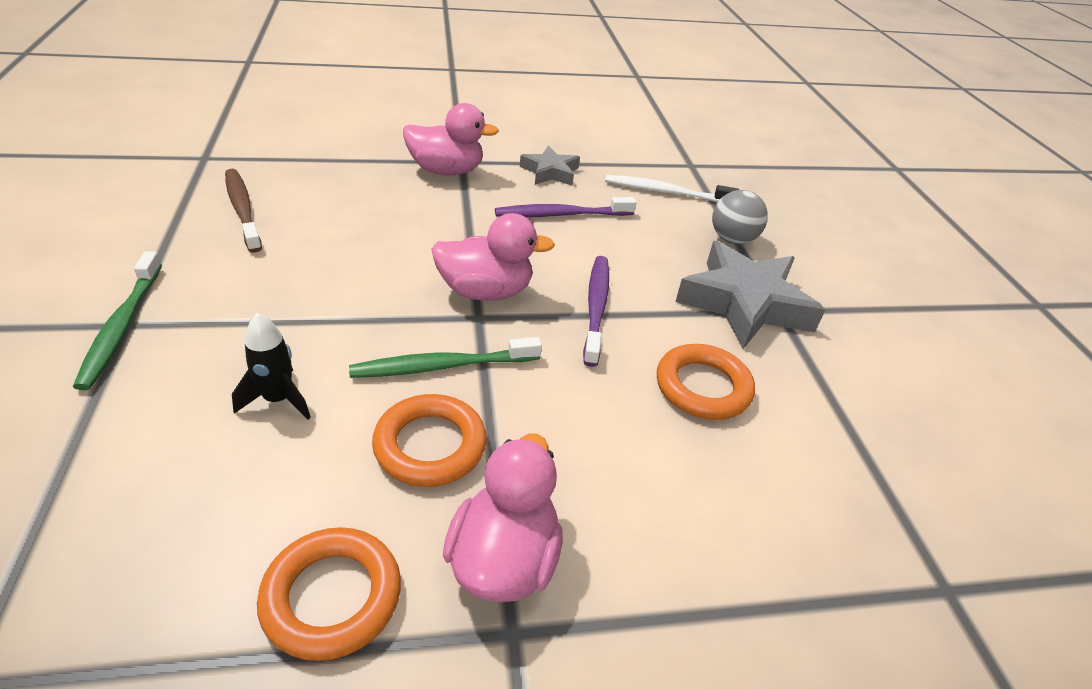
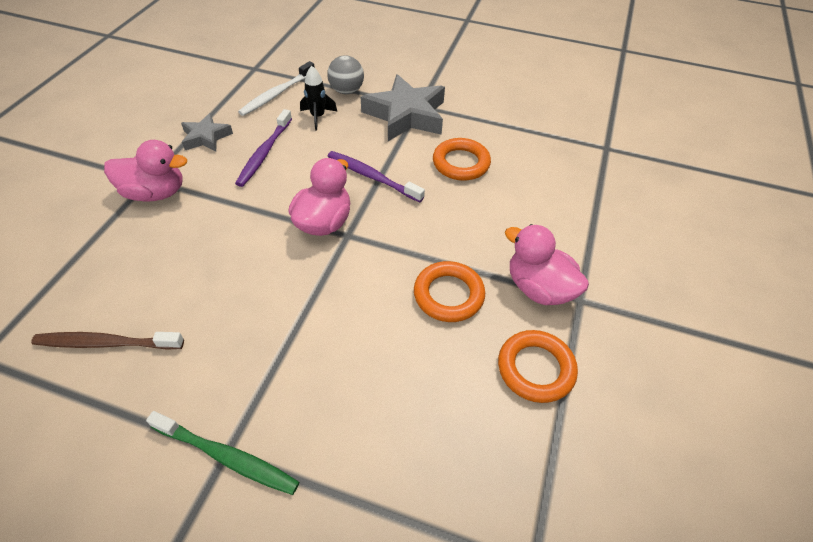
camera: 60 degrees left, 10 degrees up
black rocket [232,313,311,420] -> black rocket moved to [300,66,337,131]
green toothbrush [349,337,542,378] -> none
pink duck [403,103,499,176] -> pink duck turned 60 degrees clockwise [104,140,187,202]

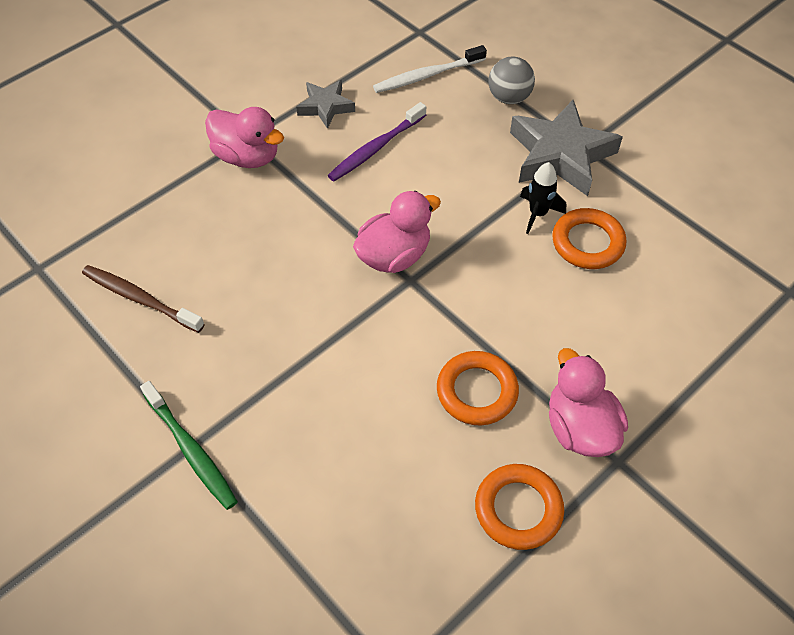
camera: 30 degrees right, 5 degrees up
black rocket [300,66,337,131] -> black rocket moved to [520,162,566,234]
purple toothbrush [328,151,425,202] -> none

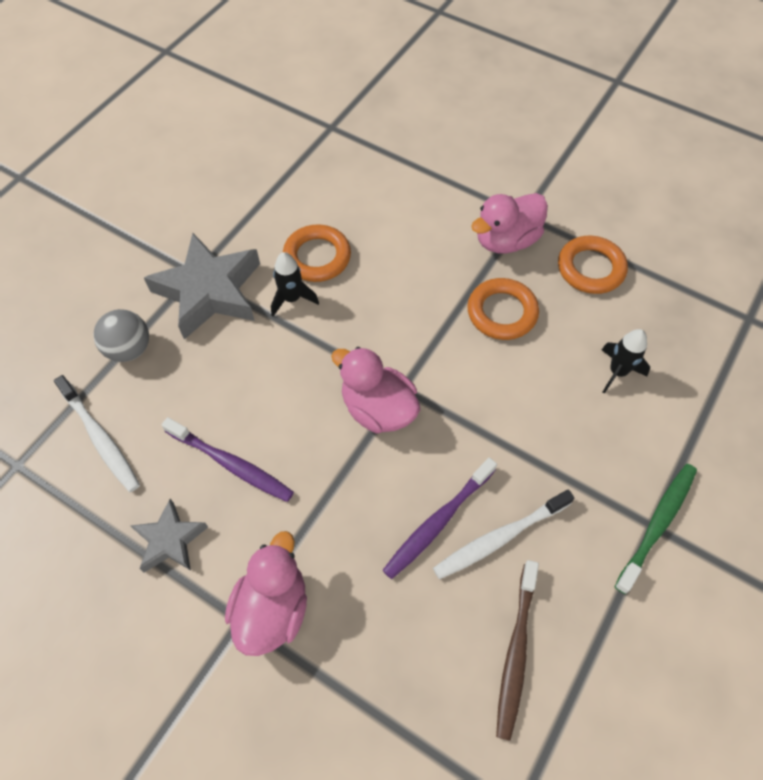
camera: 105 degrees left, 5 degrees up
none -> purple toothbrush [382,458,497,579]
none -> white toothbrush [433,490,574,579]
none -> black rocket [601,329,650,394]

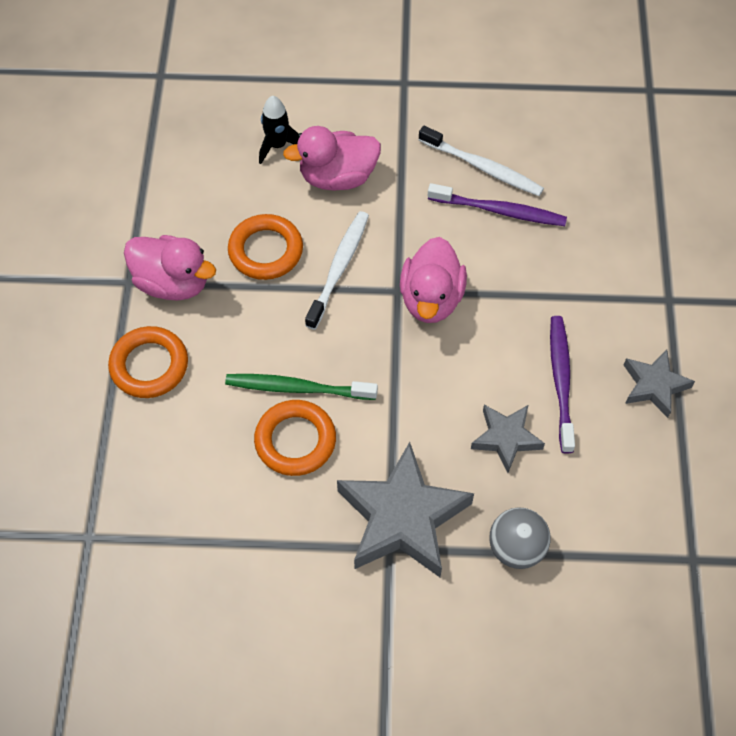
camera: 120 degrees left, 0 degrees up
white toothbrush [54,375,140,492] -> white toothbrush moved to [305,211,369,330]
pink duck [225,531,307,656] -> pink duck moved to [283,126,381,191]
black rocket [271,252,319,317] -> none
brown toothbrush [496,560,539,741] -> none
orange ring [558,236,628,294] -> orange ring moved to [108,326,188,398]
green toothbrush [614,464,697,594] -> green toothbrush moved to [225,374,378,400]
none -> grey star [471,405,545,473]

